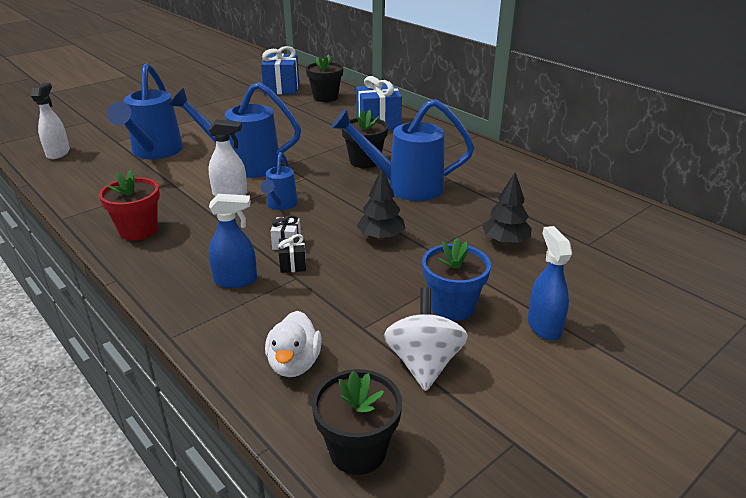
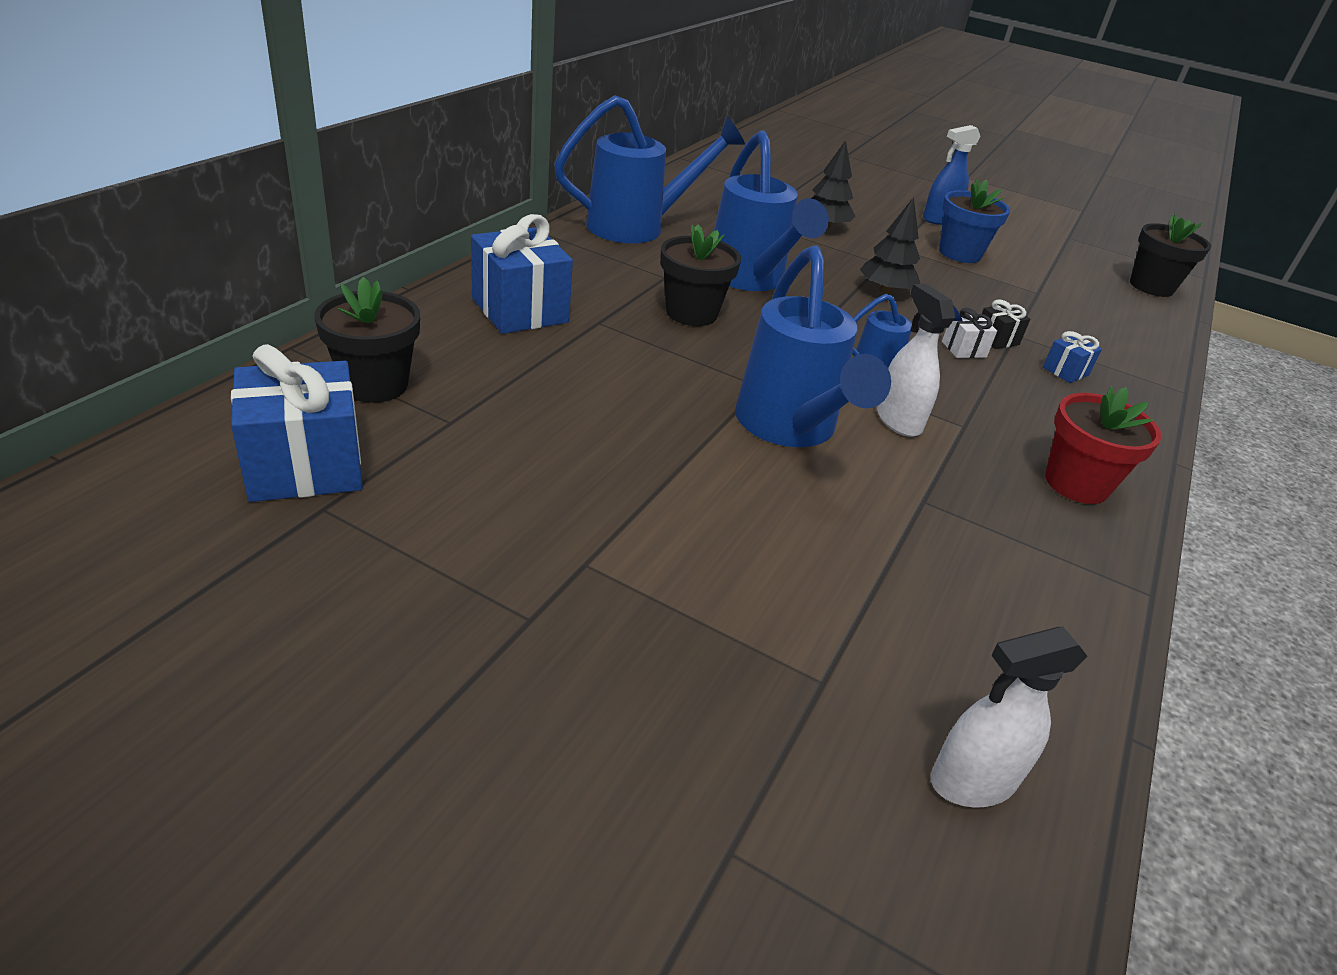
camera: 115 degrees left, 5 degrees up
blue watering can [107,63,183,159] -> blue watering can moved to [554,95,745,243]
blue spray bottle [209,194,257,288] -> blue gift [1043,331,1102,383]
white duck [265,311,322,377] -> none
white spinning top [384,287,468,391] -> none

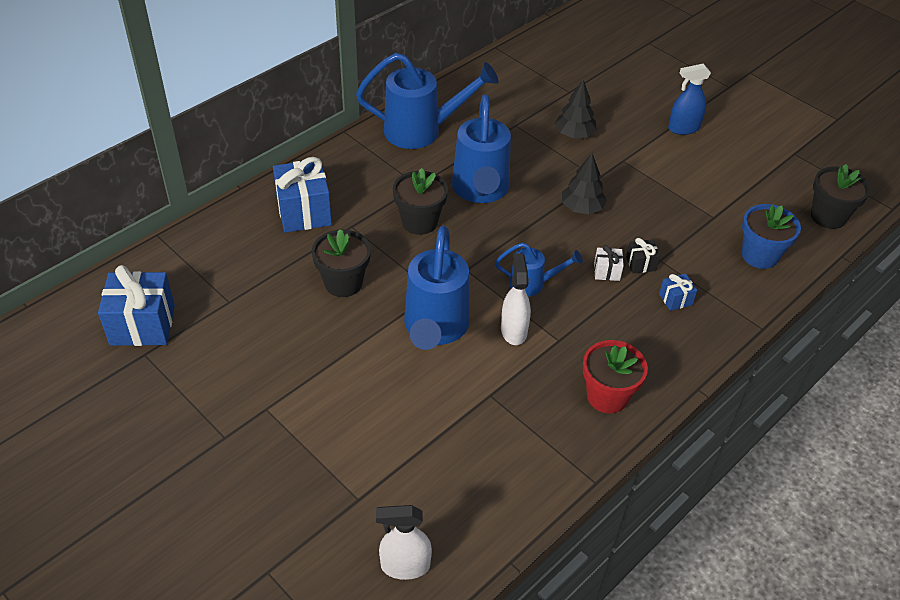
camera: 20 degrees right, 10 degrees up
black flower pot [314,277,420,403] -> black flower pot moved to [312,229,371,297]
blue flower pot [939,179,1010,263] -> blue flower pot moved to [742,204,801,269]

